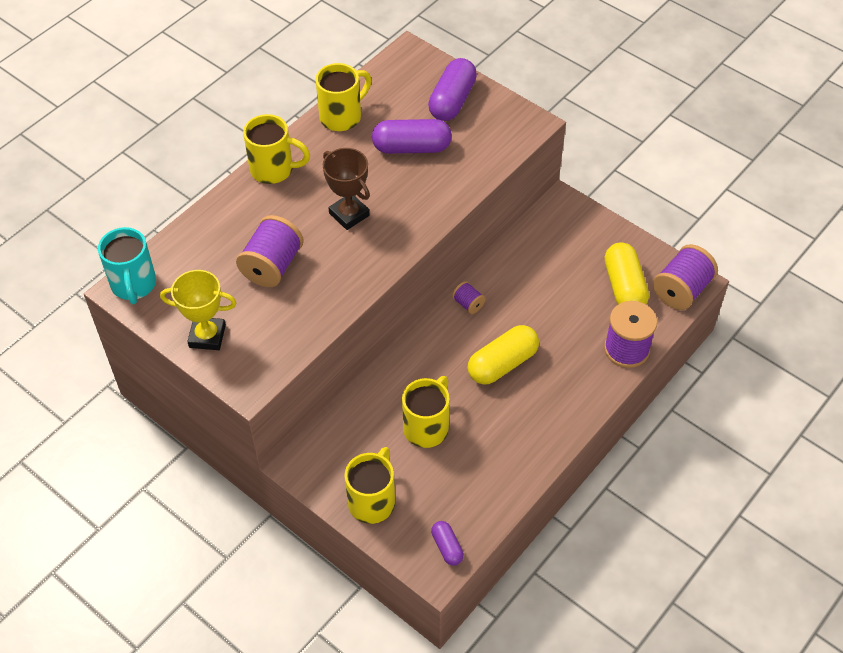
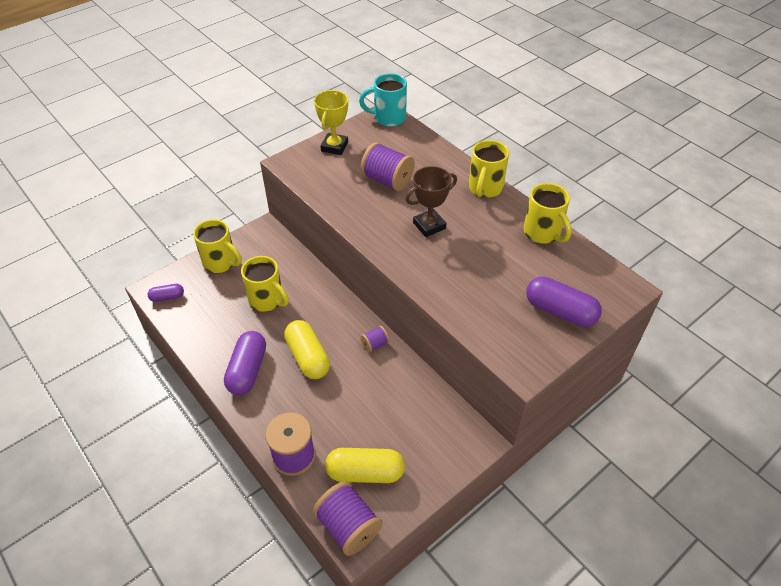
camera: 100 degrees right, 5 degrees down
purple capsule [372,119,452,154] -> purple capsule moved to [224,331,266,395]

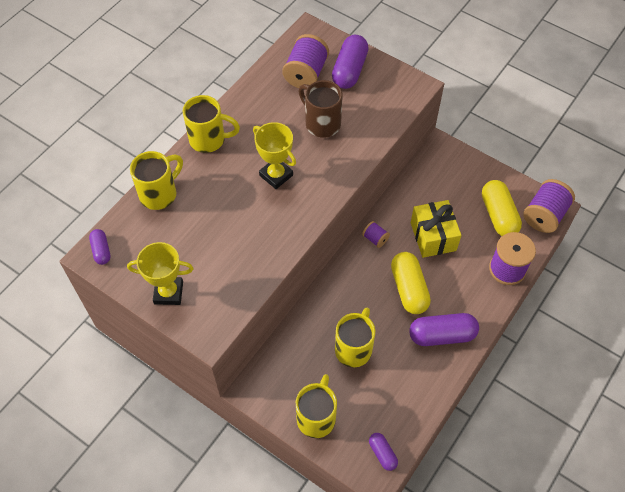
camera: 105 degrees left, 10 degrees up
yellow capsule [284,320,330,379] -> yellow capsule turned 60 degrees counterclockwise [391,252,431,314]
turquoise mug [359,73,407,127] -> purple capsule [89,229,111,265]
purple spool [360,142,415,191] -> purple spool moved to [282,34,329,88]
brown trophy [406,166,457,237] -> yellow trophy [253,122,296,189]
yellow mug [523,183,572,244] -> yellow mug moved to [130,151,183,210]
none -> brown mug [298,80,343,138]
none -> yellow gift [411,200,461,258]

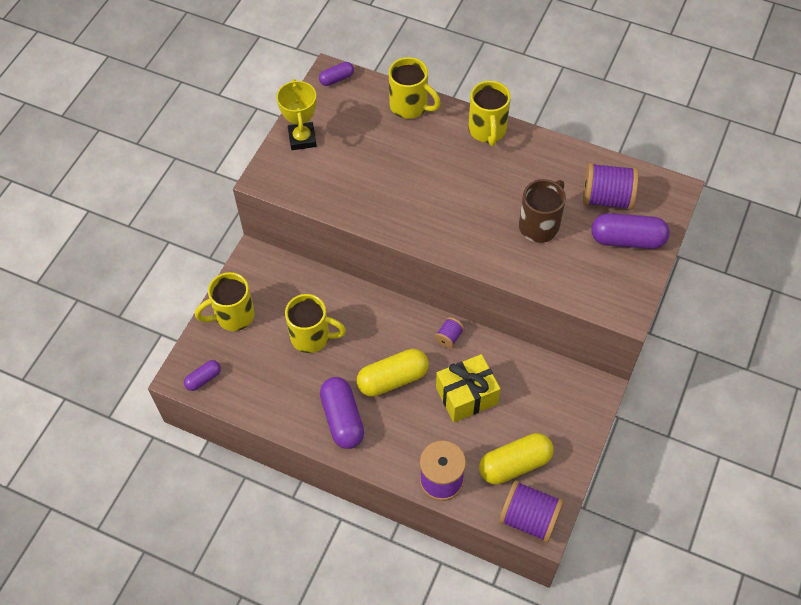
camera: 80 degrees right, 0 degrees up
yellow trophy [253,122,296,189] -> none
yellow mug [296,374,337,438] -> yellow mug turned 150 degrees clockwise [195,272,255,331]

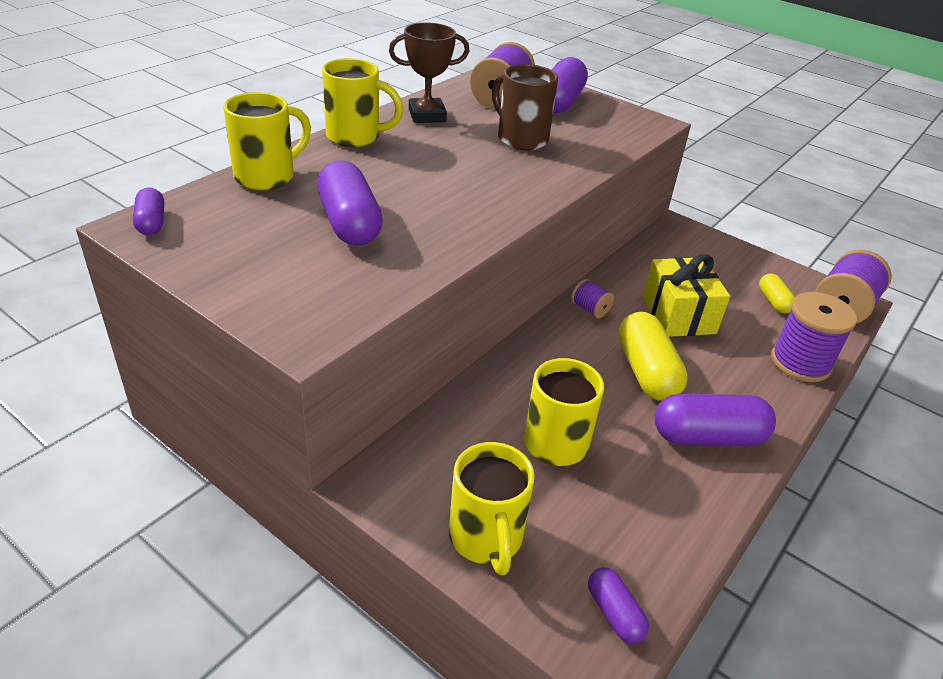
camera: 80 degrees left, 20 degrees down
yellow trophy [277,79,317,150] -> none
yellow capsule [479,433,554,484] -> yellow capsule [759,273,795,313], size x0.54
none -> purple capsule [317,161,383,245]
none -> brown trophy [389,22,469,123]

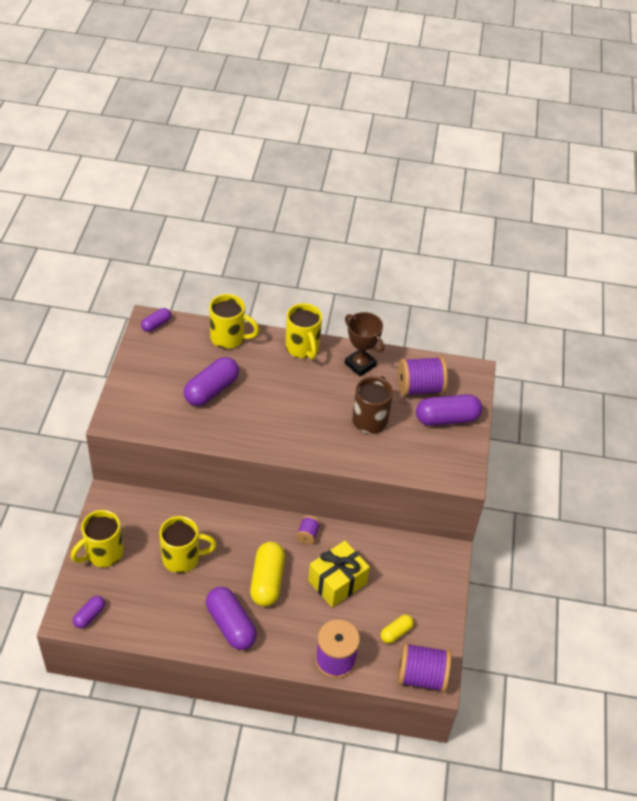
camera: 60 degrees right, 10 degrees up
yellow capsule [618,312,688,401] -> yellow capsule turned 45 degrees counterclockwise [250,542,285,606]

